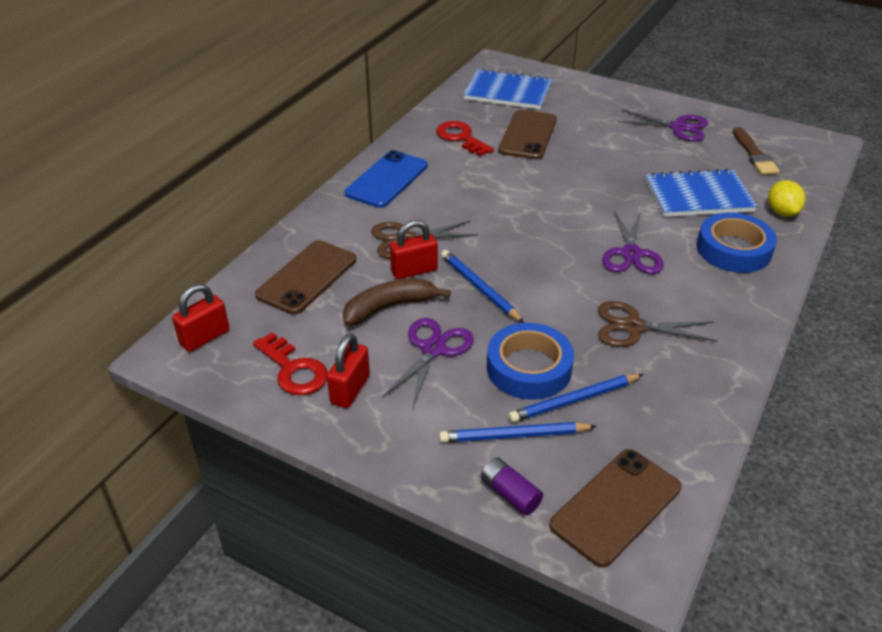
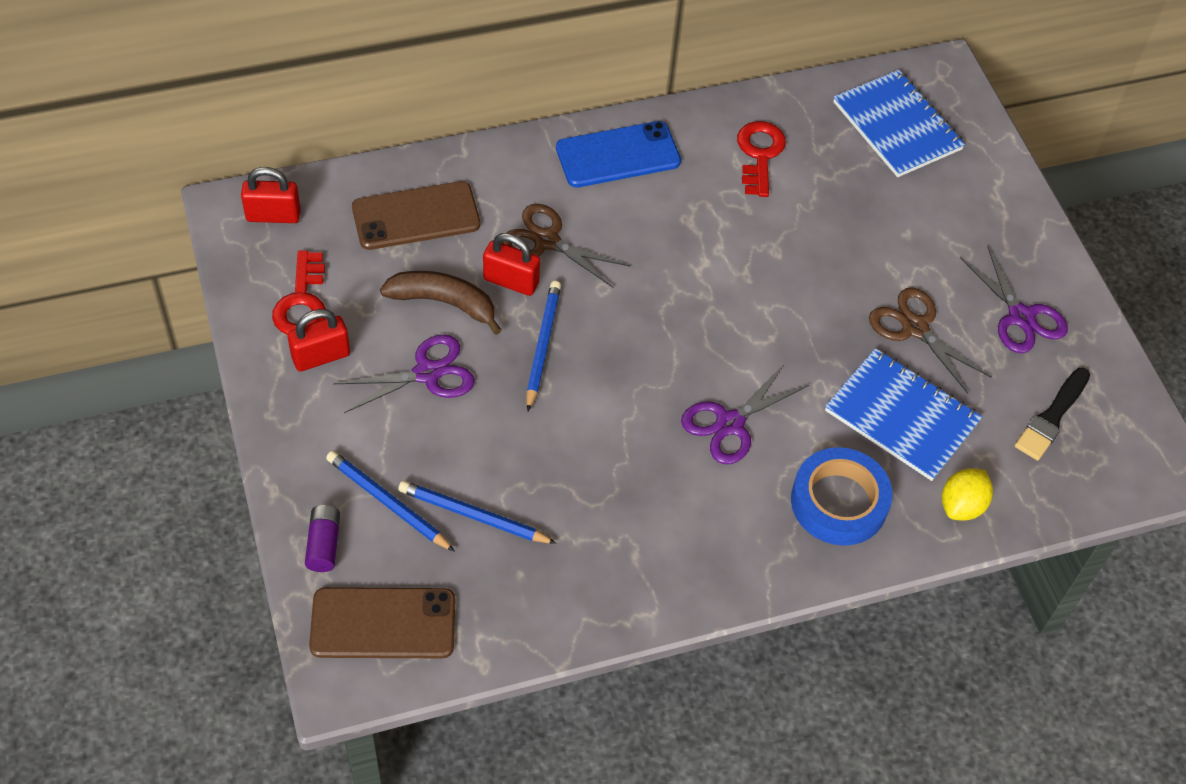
camera: 40 degrees right, 15 degrees up
blue tape [487,323,574,400] -> none
brown phone [498,110,557,160] -> none
brown scissors [598,301,717,347] -> brown scissors moved to [869,287,991,394]
brown brush [733,127,780,175] -> black brush [1015,368,1090,461]

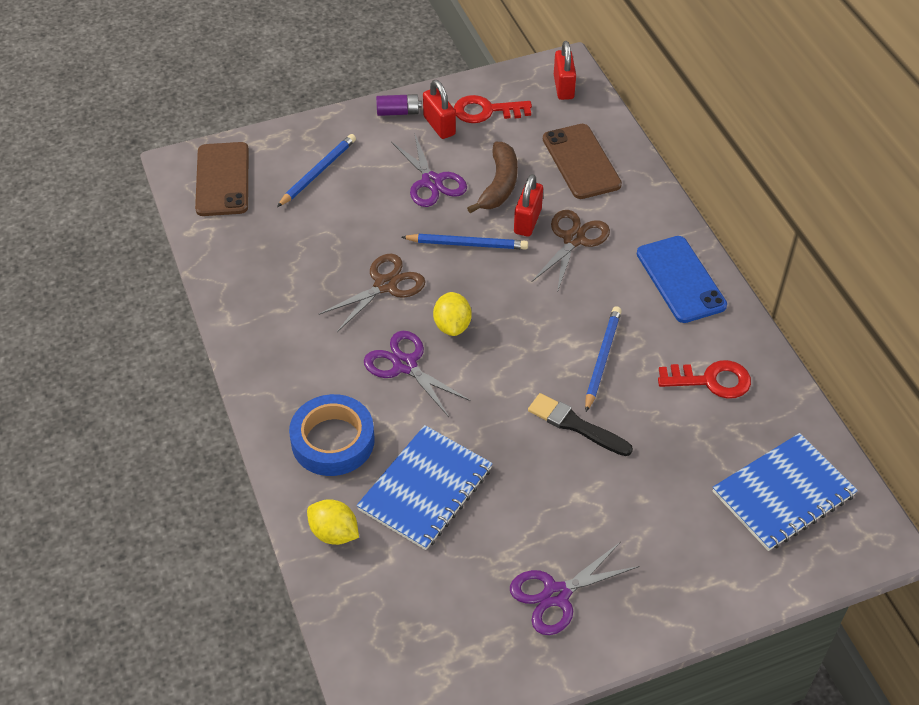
camera: 90 degrees right, 5 degrees down
purple battery [305,505,340,572] -> purple battery moved to [376,94,421,116]
blue pencil [398,481,557,544] -> blue pencil moved to [585,306,622,412]
brown scissors [869,287,991,394] -> brown scissors moved to [319,254,425,332]
black brush [1015,368,1090,461] -> black brush moved to [528,393,633,456]
none -> yellow lemon [433,292,472,336]

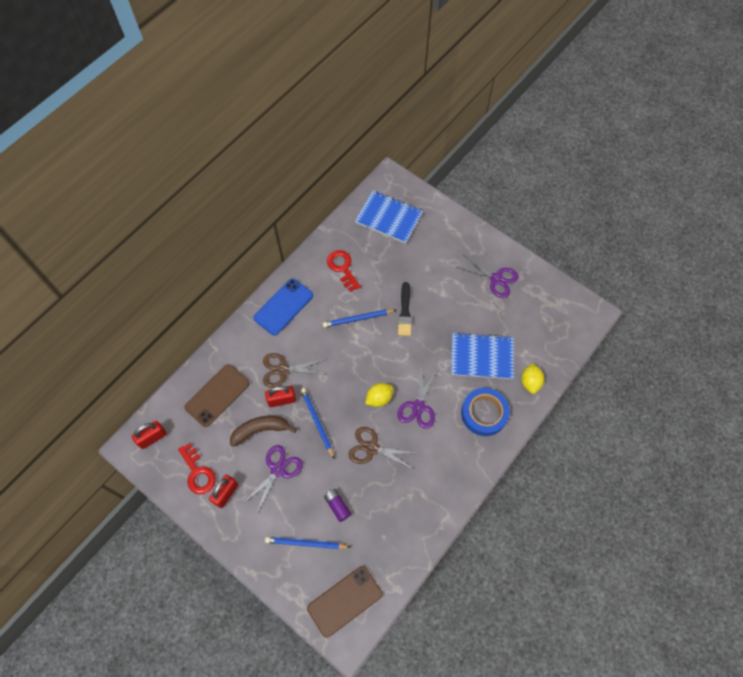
camera: 120 degrees left, 15 degrees up
purple battery [376,94,421,116] -> purple battery moved to [324,489,351,522]

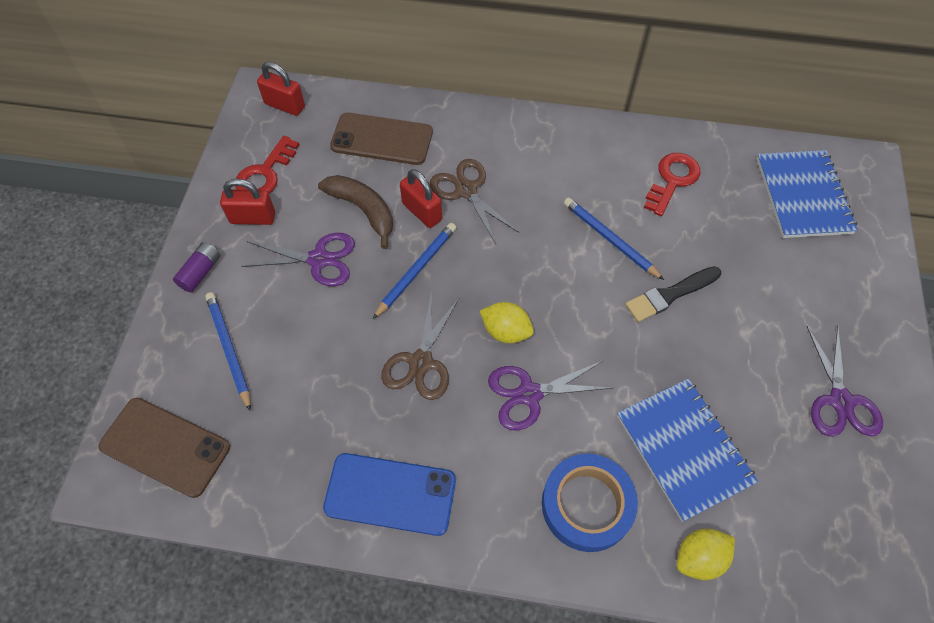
camera: 60 degrees right, 5 degrees down
blue phone [253,278,313,336] -> blue phone moved to [323,453,456,536]
purple battery [324,489,351,522] -> purple battery moved to [173,242,221,292]
brown scissors [348,427,415,469] -> brown scissors turned 150 degrees counterclockwise [381,291,460,400]

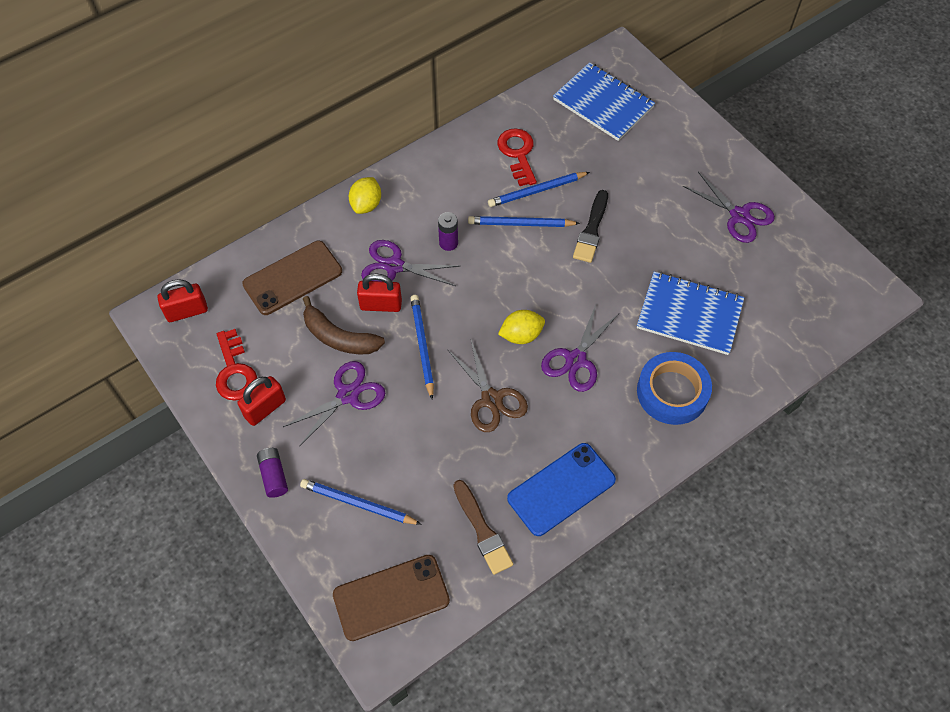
camera: 45 degrees left, 0 degrees up
brown banana [318,175,393,249] -> brown banana turned 150 degrees counterclockwise [303,296,385,354]
brown scissors [430,159,519,244] -> purple scissors [361,240,459,286]
yellow lemon [677,529,735,580] -> yellow lemon moved to [349,177,381,214]
none -> purple battery [438,212,458,251]
none -> brown brush [453,480,513,575]
none -> blue pencil [488,172,590,207]

